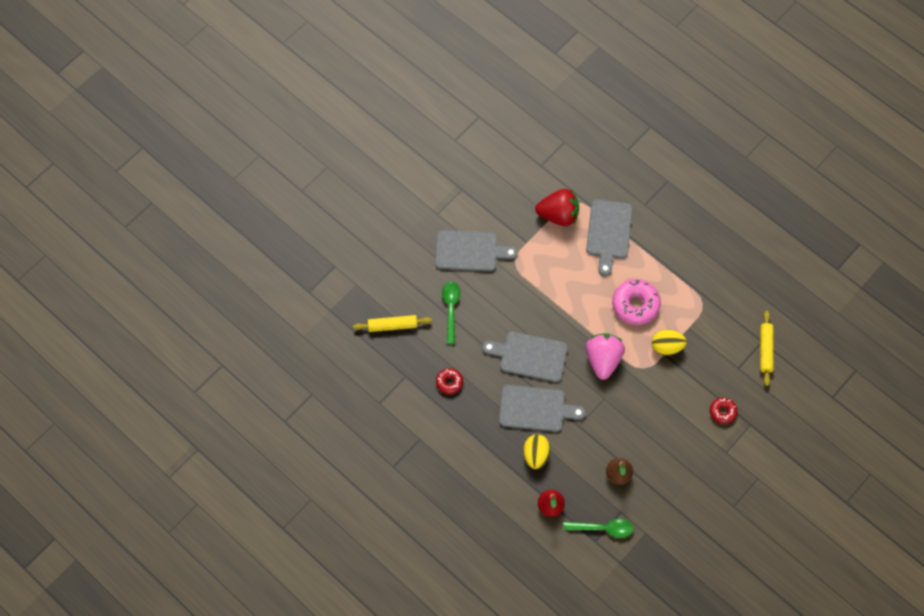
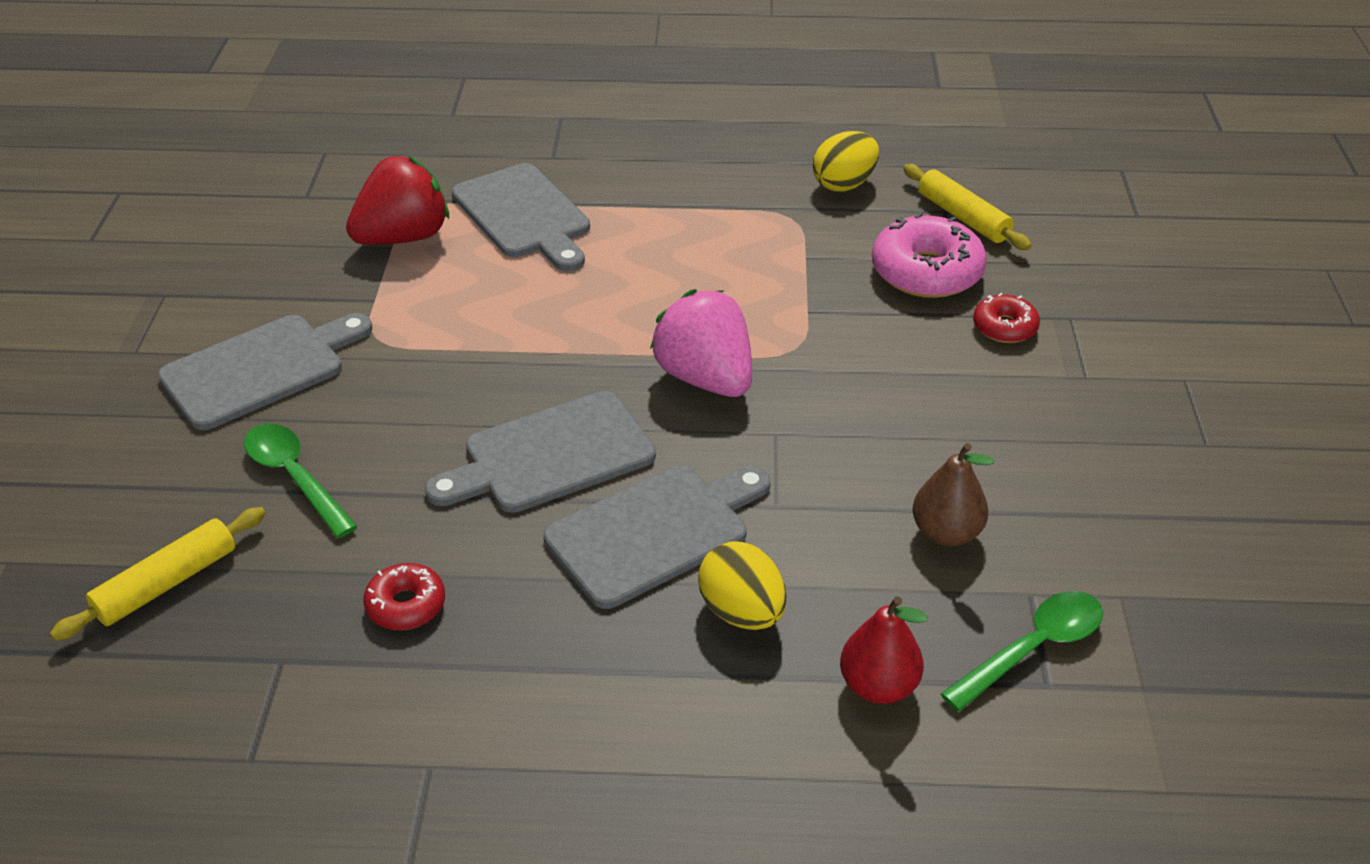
camera: 40 degrees left, 25 degrees down
pink donut [612,279,661,325] -> pink donut moved to [872,212,987,298]
yellow egg [652,330,687,356] -> yellow egg moved to [813,131,879,192]

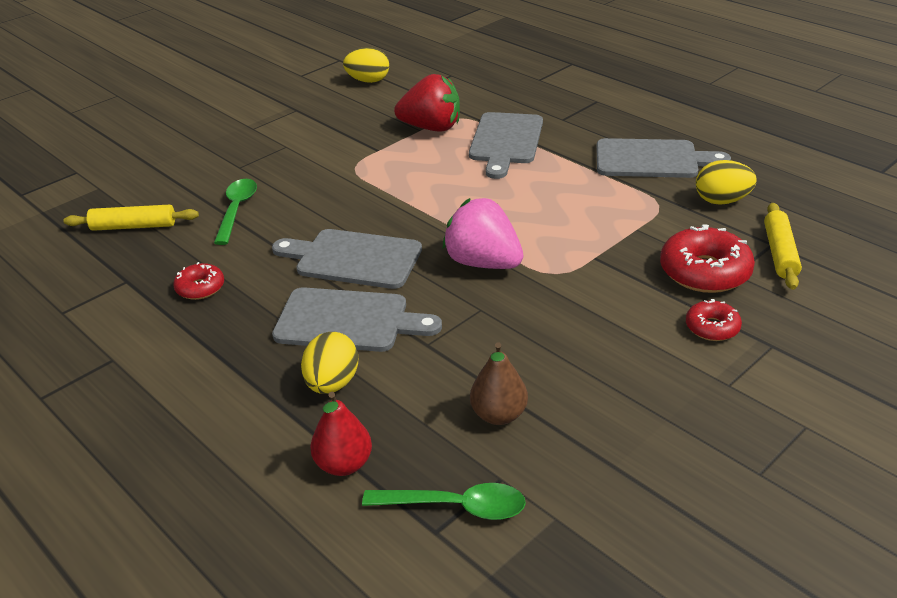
camera: 45 degrees right, 5 degrees down
grey cutting board [158,313,373,430] -> grey cutting board moved to [596,138,731,178]
pink strawberry [650,289,752,397] -> pink strawberry turned 60 degrees counterclockwise [443,198,523,269]
pink donut [872,212,987,298] -> red donut [660,224,755,293]
none -> yellow egg [343,47,389,83]

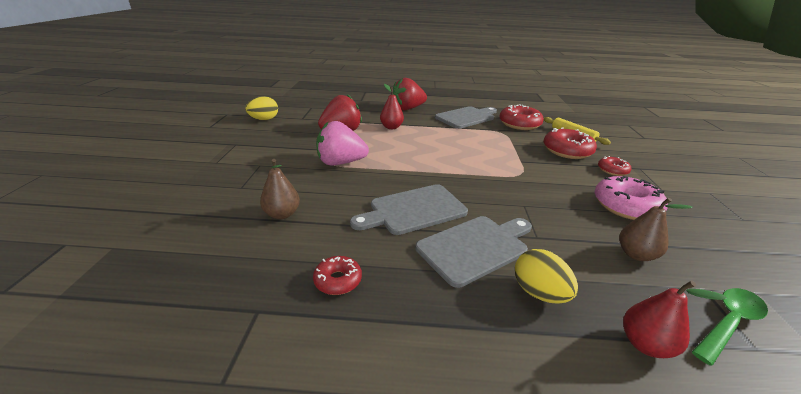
camera: 45 degrees left, 5 degrees down
yellow rolling pin [63,205,199,231] -> none
green spoon [214,179,257,245] -> brown pear [260,159,300,219]
pink strawberry [443,198,523,269] -> pink strawberry moved to [316,121,369,165]
grey cutting board [469,112,543,179] -> red pear [380,84,404,129]
yellow egg [696,160,757,205] -> red donut [499,104,544,130]
none -> red strawberry [393,78,427,111]
none -> pink donut [595,176,668,220]

